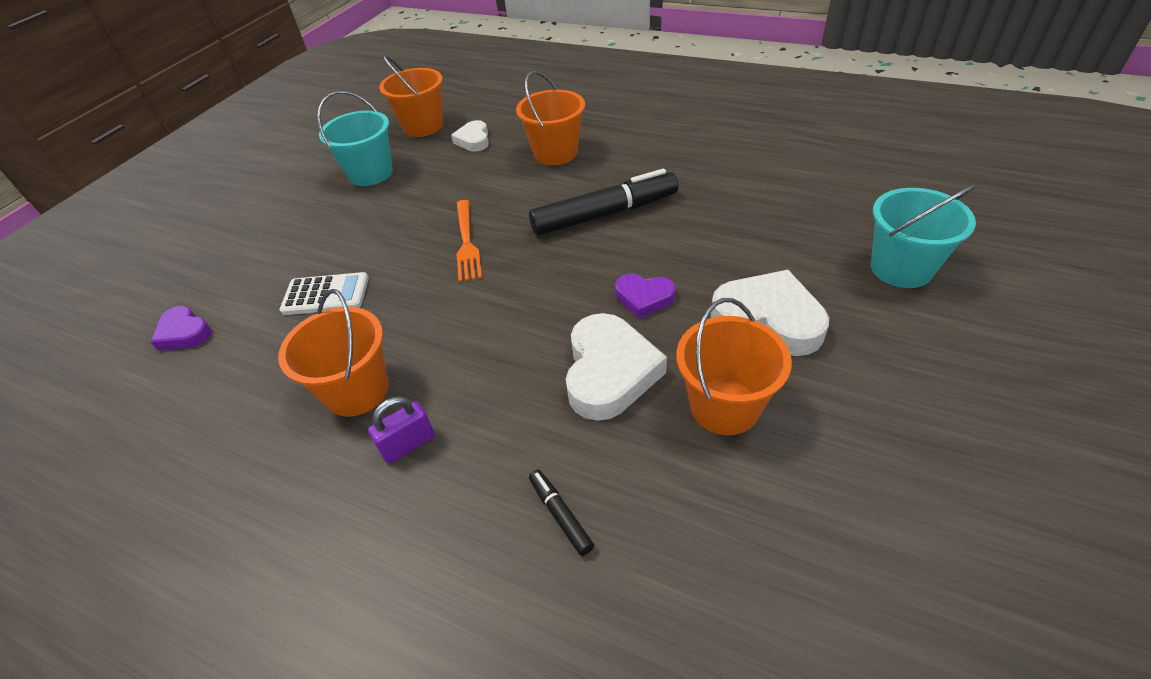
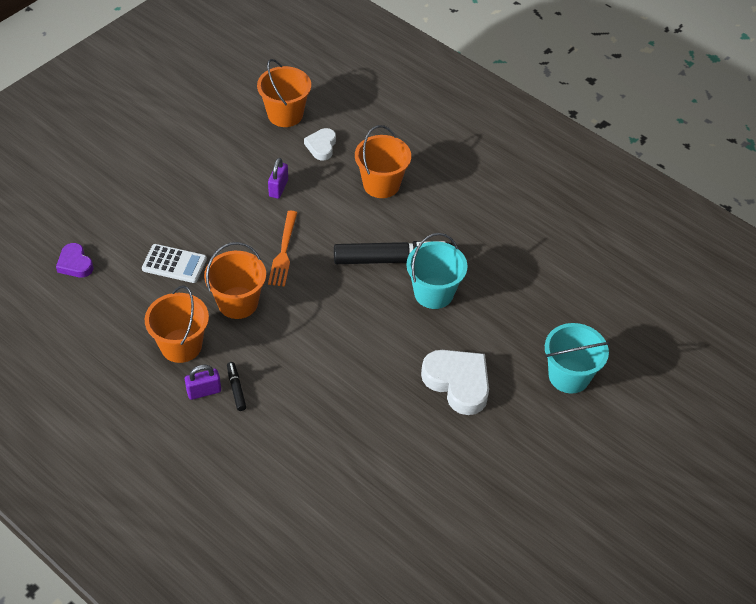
camera: 10 degrees right, 5 degrees up
turquoise bucket [317,91,393,186] -> turquoise bucket moved to [406,233,468,309]
black marker [529,470,594,556] -> black marker moved to [227,362,246,411]
white heart [566,313,667,421] -> none
purple heart [615,274,676,319] -> none
orange bucket [676,298,792,435] -> orange bucket moved to [204,242,266,319]
none -> purple padlock [268,158,288,199]

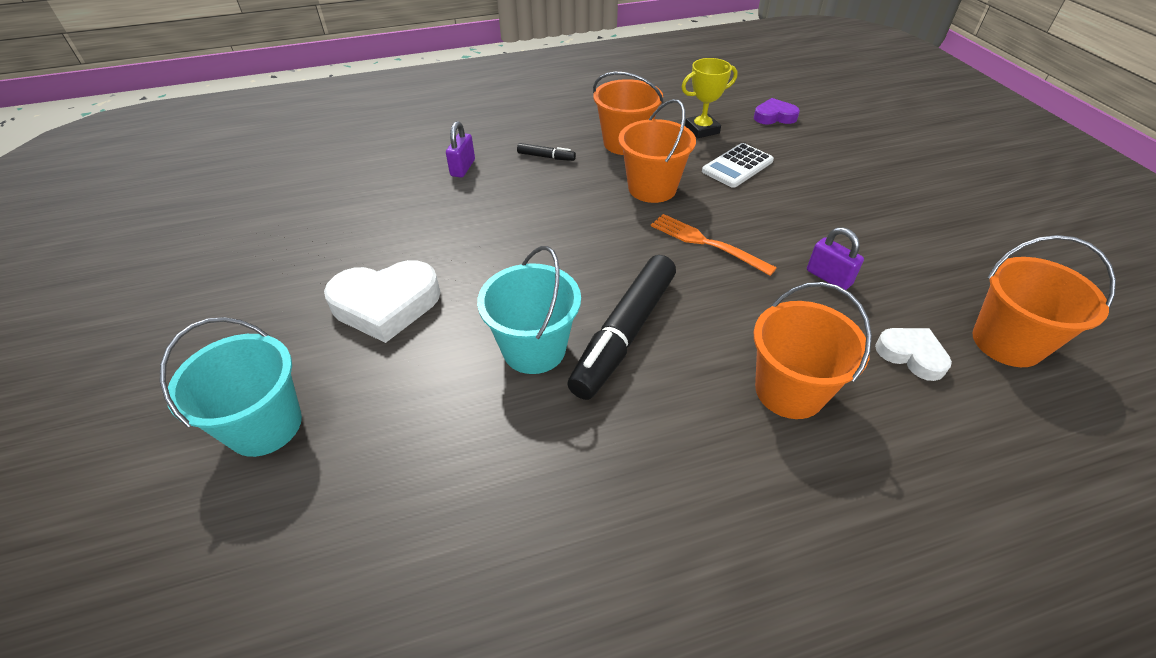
camera: 125 degrees right, 5 degrees down
purple padlock [185,365,221,400] -> purple padlock moved to [446,121,475,177]
none -> yellow trophy [682,58,738,138]

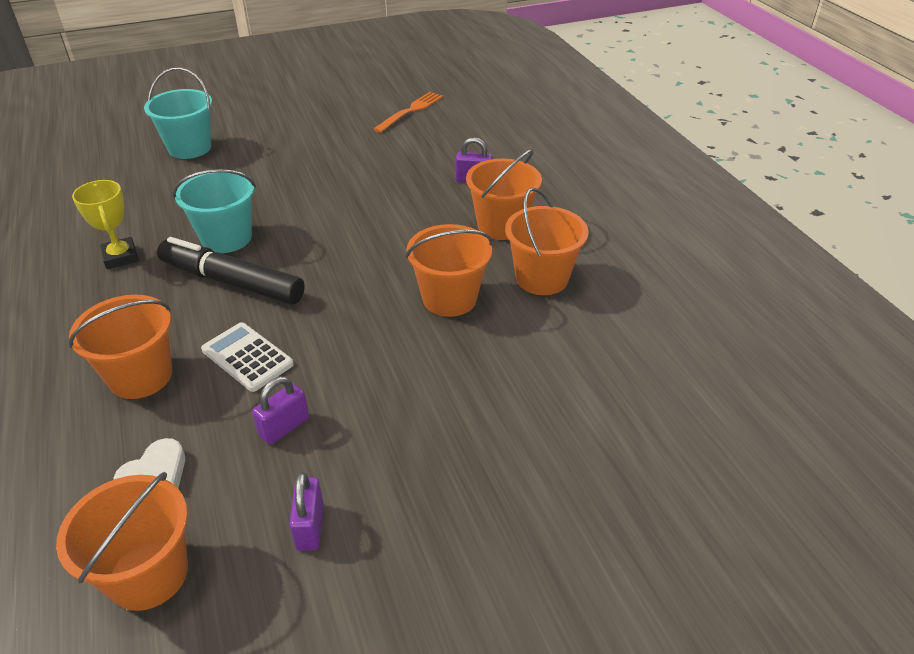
camera: 85 degrees right, 5 degrees down
white heart [324,260,440,343] -> none
black marker [517,143,576,161] -> orange bucket [466,149,542,240]
orange fork [651,214,777,276] -> orange fork moved to [374,92,443,133]
yellow trophy [682,58,738,138] -> yellow trophy moved to [72,180,139,269]
white calculator [702,143,774,188] -> white calculator moved to [201,322,294,392]
purple heart [754,98,800,125] -> none
none -> purple padlock [289,472,324,551]

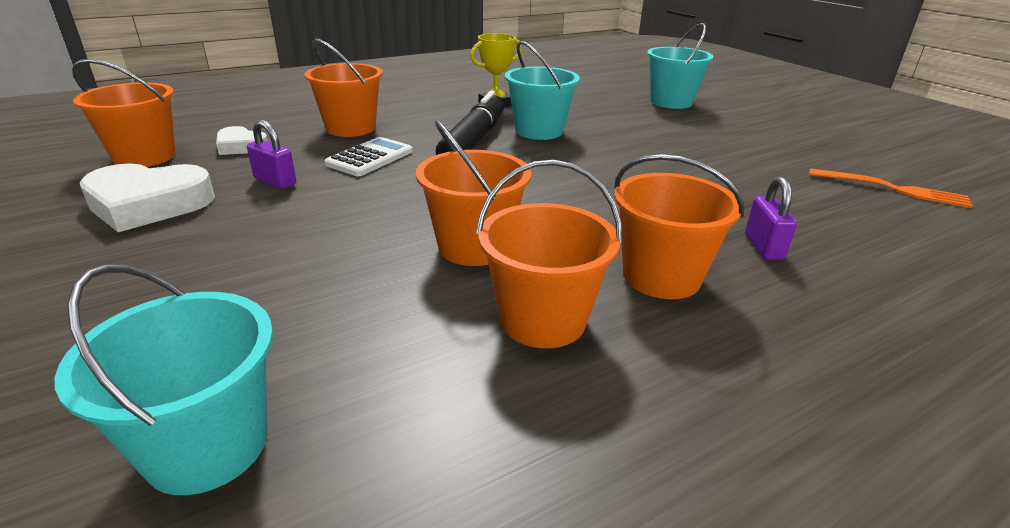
camera: 80 degrees right, 10 degrees down
purple padlock [289,472,324,551] -> white heart [80,163,215,232]
none -> turquoise bucket [55,265,273,495]

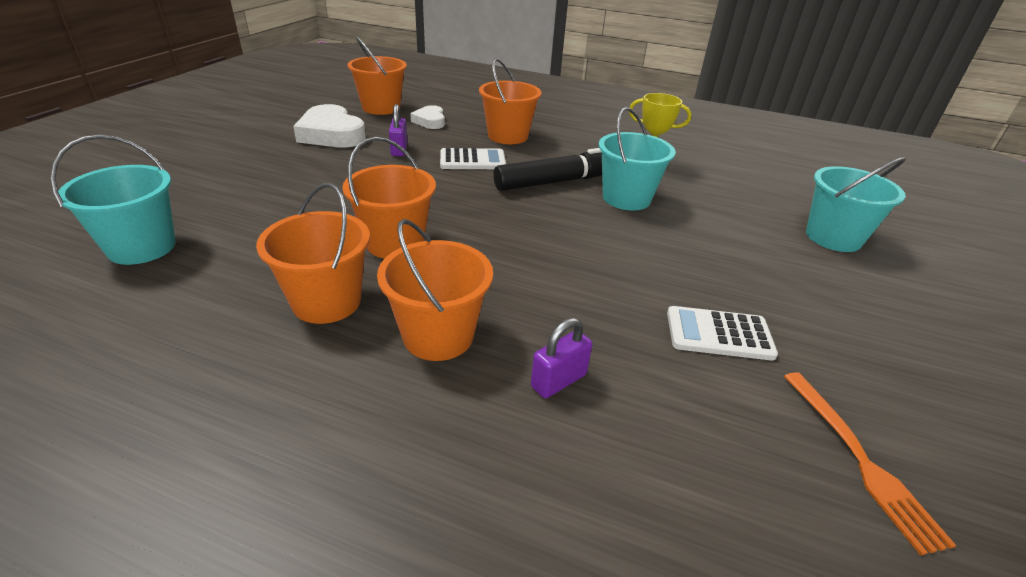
camera: 50 degrees right, 5 degrees up
none -> white calculator [667,306,778,361]

